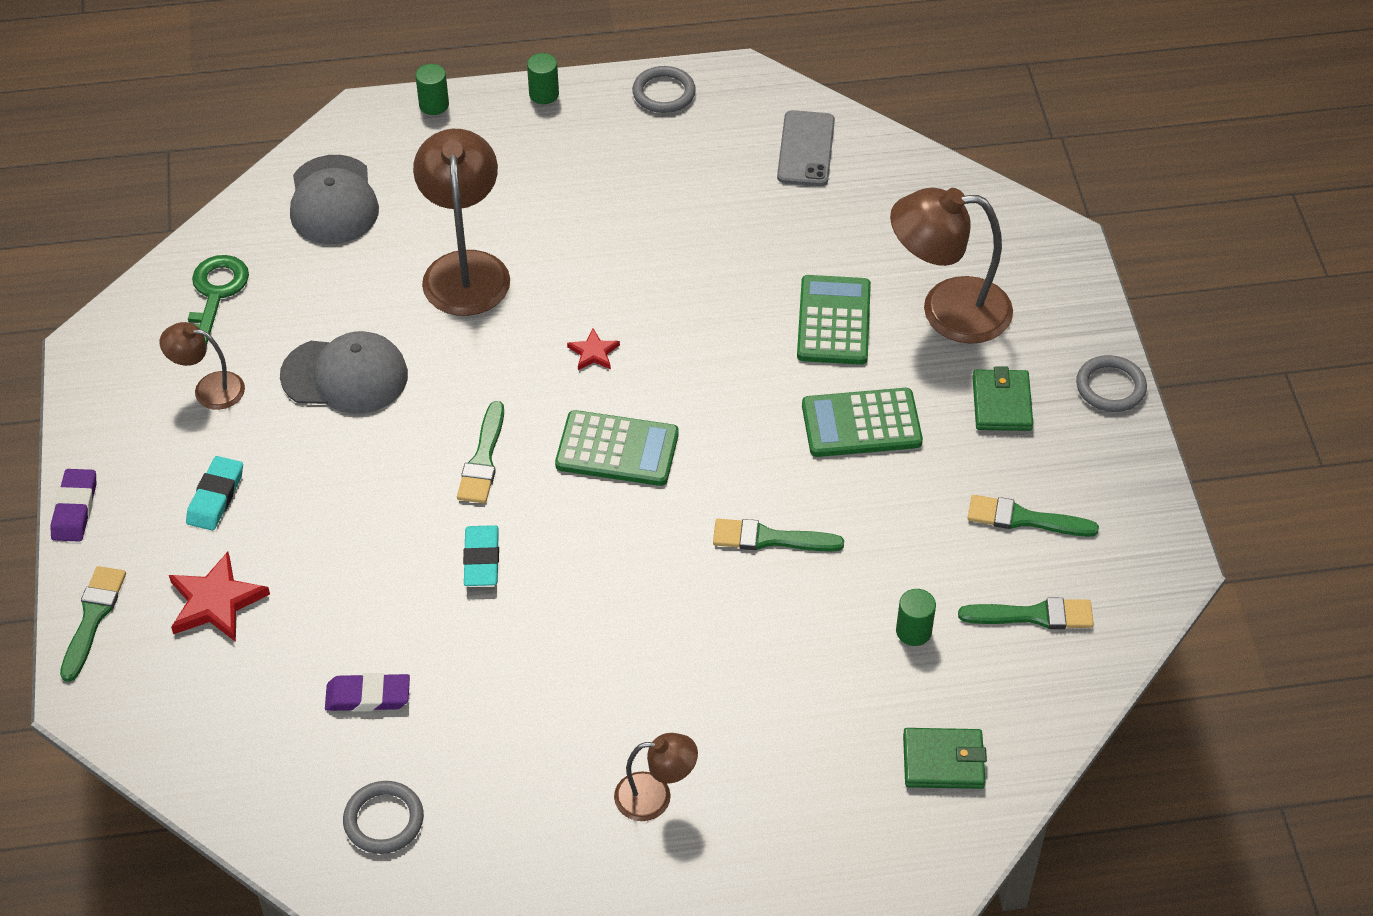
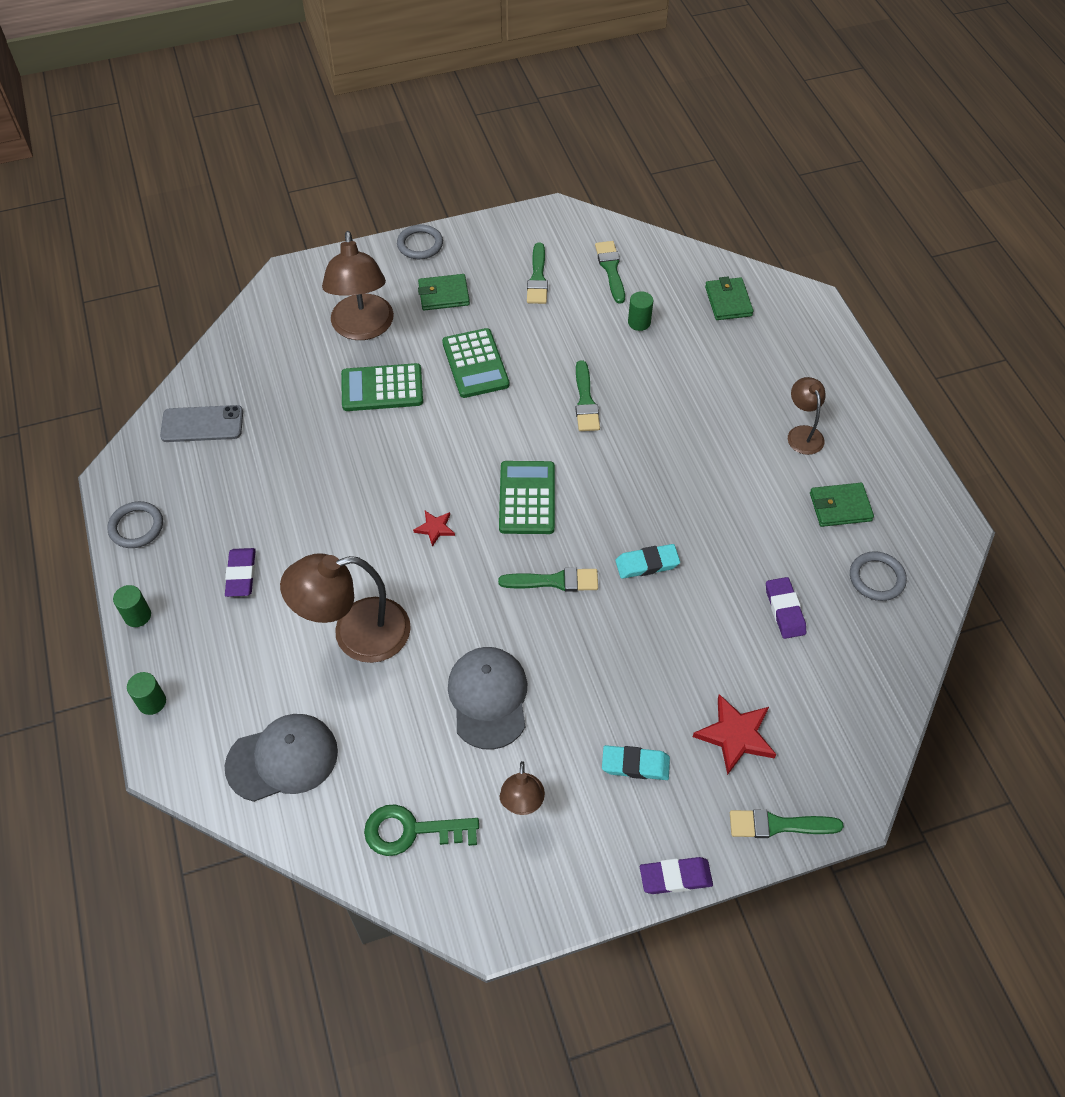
camera: 100 degrees left, 5 degrees up
none -> purple eraser [225,548,256,597]
none -> green wallet [810,483,874,527]

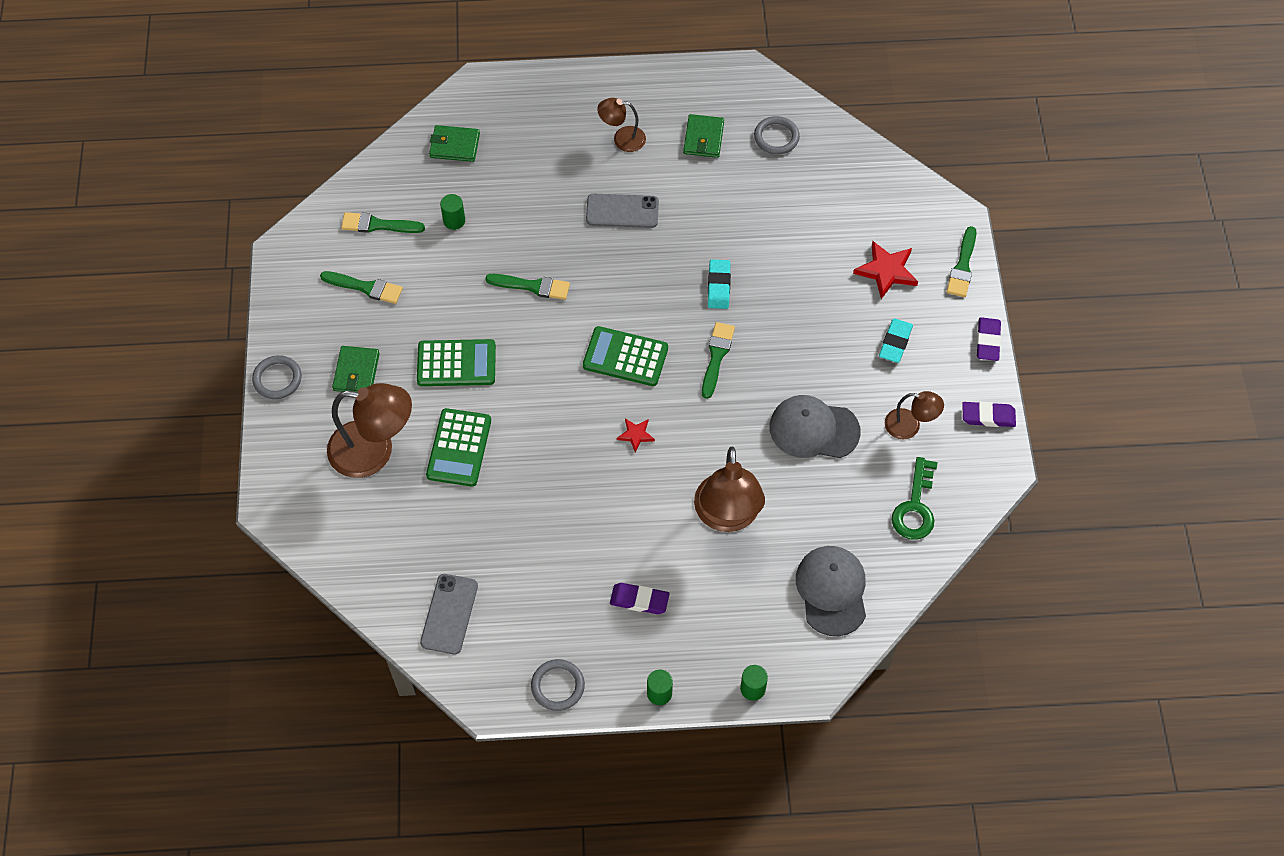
camera: 75 degrees left, 5 degrees up
purple eraser [766,577,806,639] -> purple eraser moved to [962,402,1016,427]
none -> grey phone [586,194,659,228]

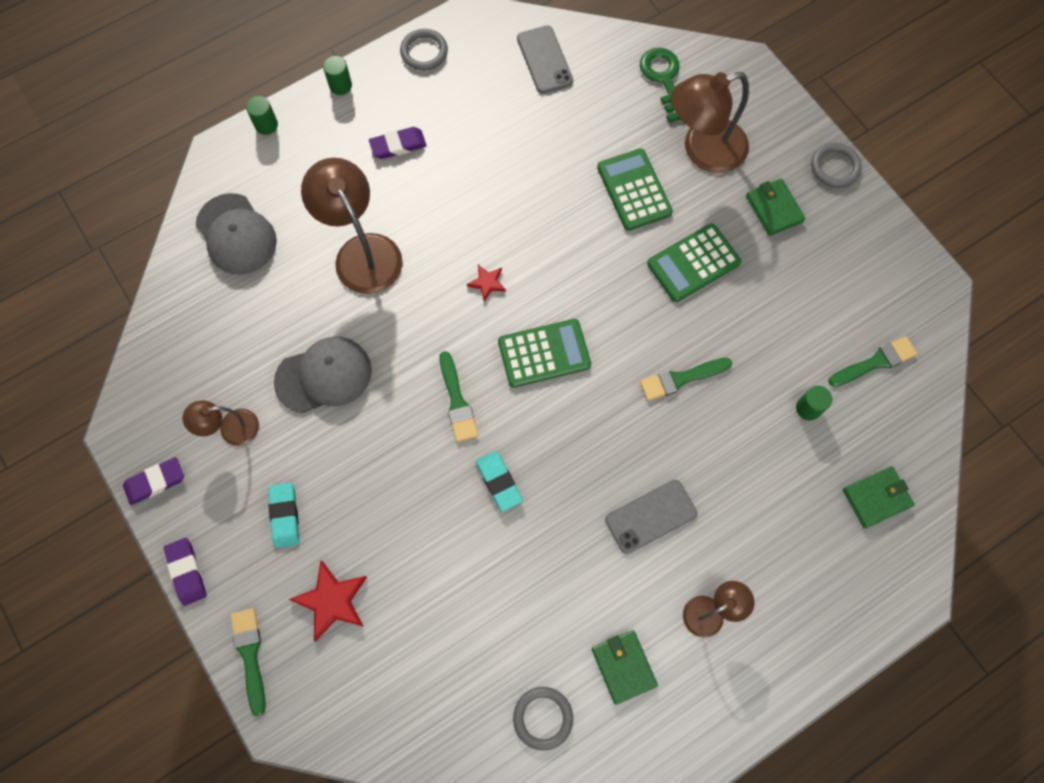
camera: 150 degrees right, 10 degrees up
green brush [320,271,403,304] -> none
green key [892,457,938,540] -> green key moved to [640,48,681,122]

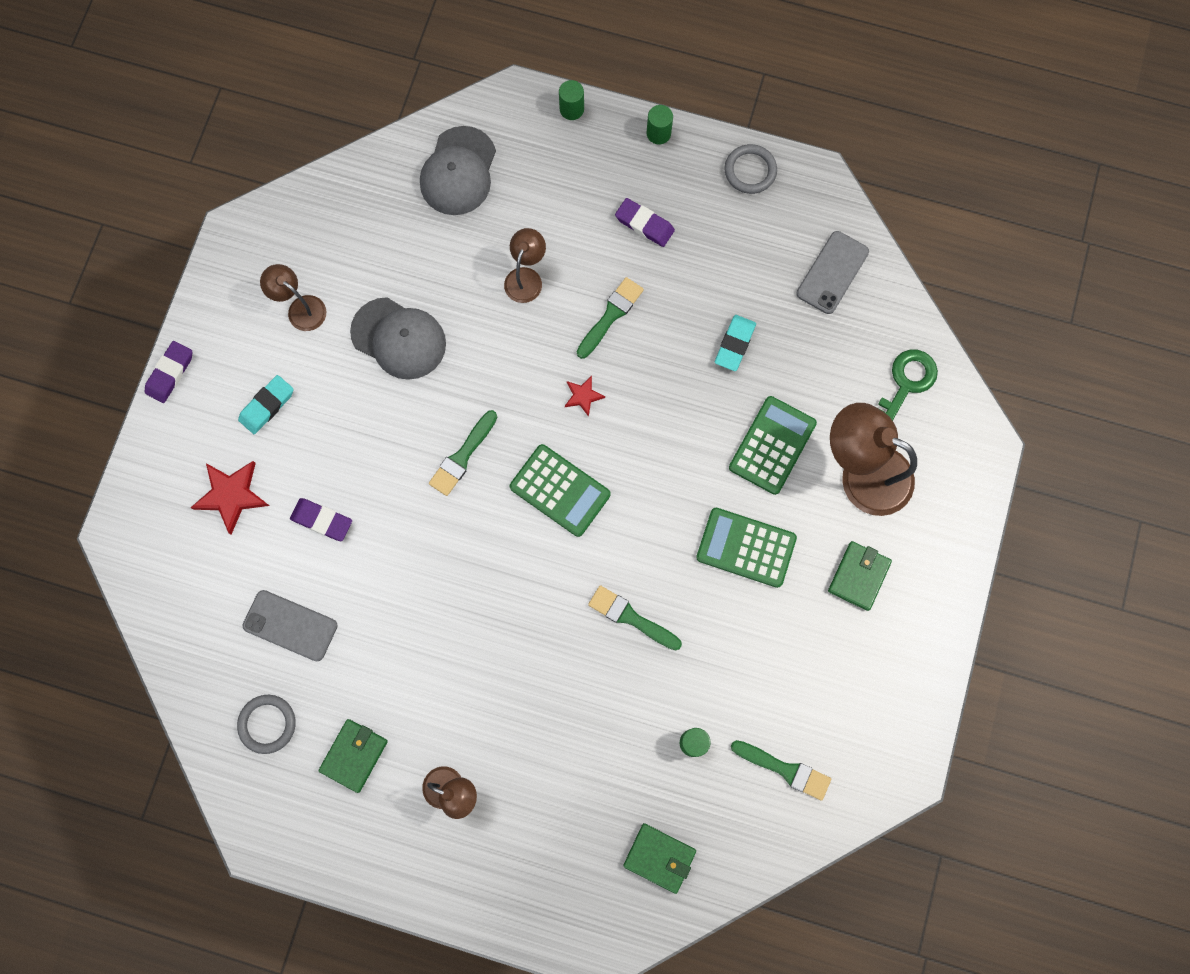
camera: 50 degrees right, 5 degrees up
purple eraser [123,457,184,505] -> purple eraser moved to [290,498,352,541]
green brush [231,608,266,717] -> green brush moved to [577,277,644,359]
brown lamp [301,158,403,294] -> brown lamp [504,228,546,303], size x0.54
turquoise eraser [476,451,523,512] -> turquoise eraser moved to [715,315,756,371]
grey phone [605,480,697,554] -> grey phone moved to [242,590,338,661]
grey ring [811,143,862,188] -> none

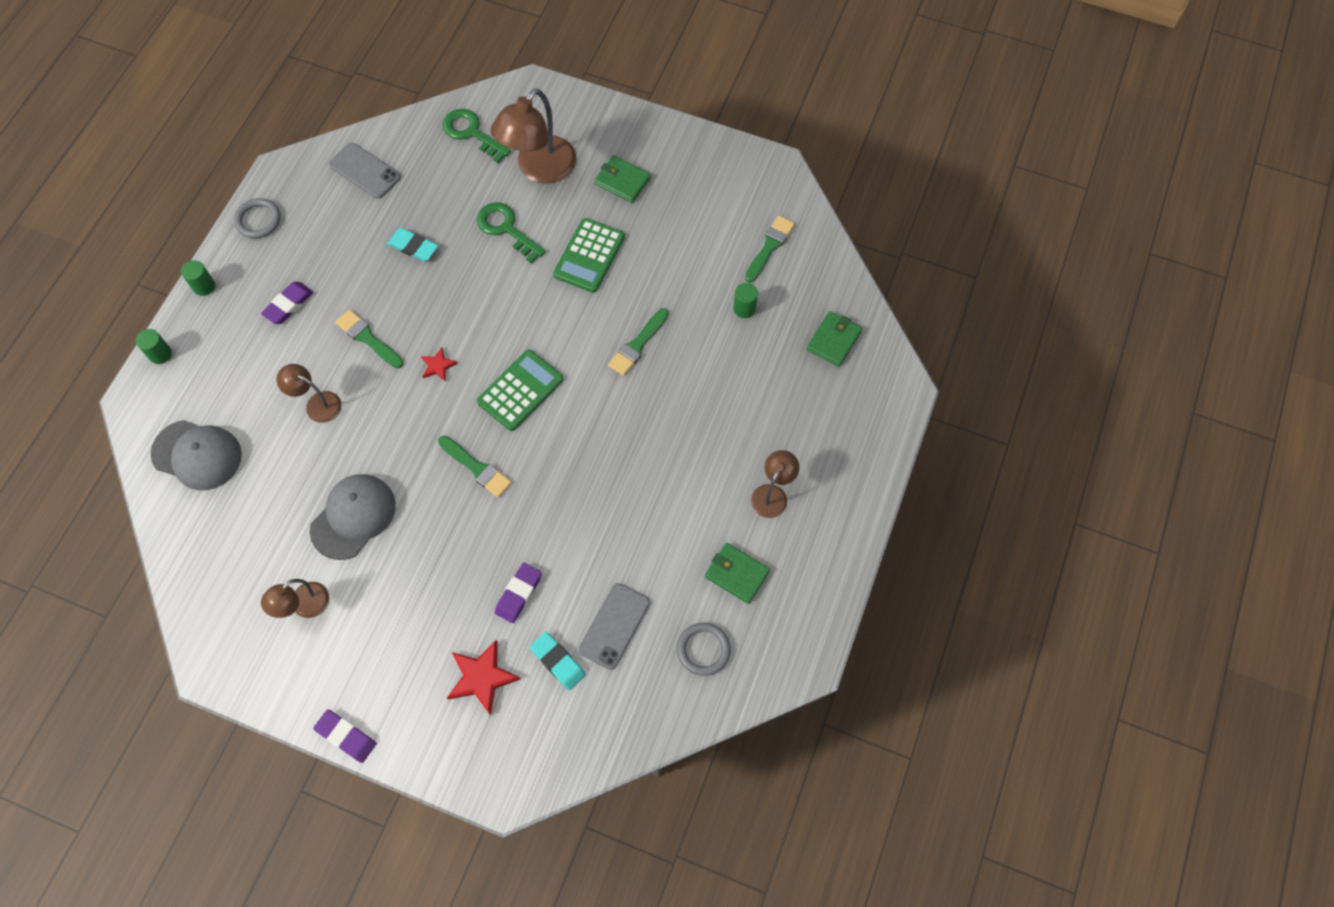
camera: 85 degrees left, 10 degrees down
turquoise eraser [238,375,294,434] -> turquoise eraser moved to [530,632,586,690]
green calculator [729,396,817,495] -> green key [477,202,546,263]

